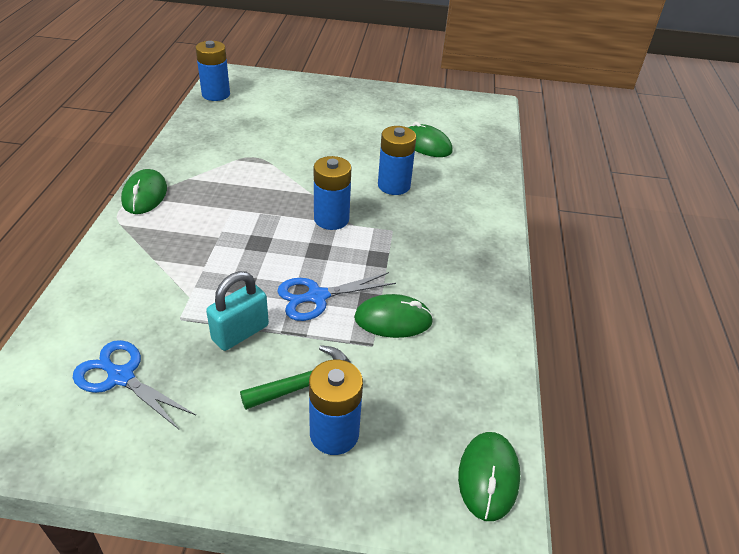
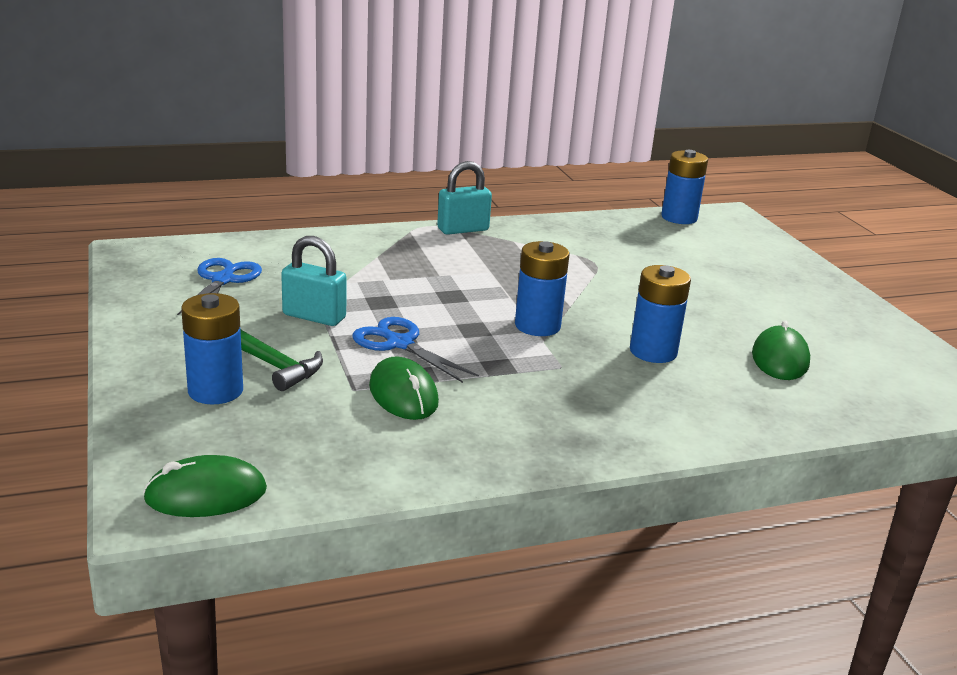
camera: 65 degrees right, 15 degrees down
green mouse [121,169,167,214] -> turquoise padlock [437,161,492,235]

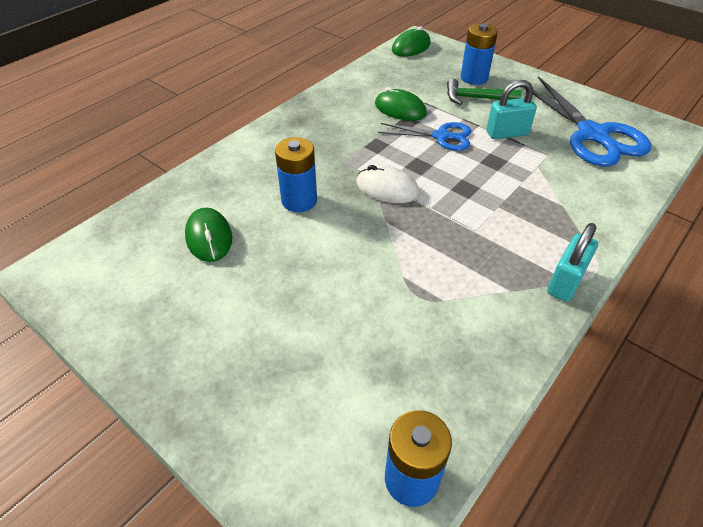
camera: 150 degrees right, 20 degrees up
blue scissors [177,258,262,315] -> blue scissors [533,76,651,166], size x1.73
blue battery [515,241,570,336] -> white mouse [356,165,419,203]

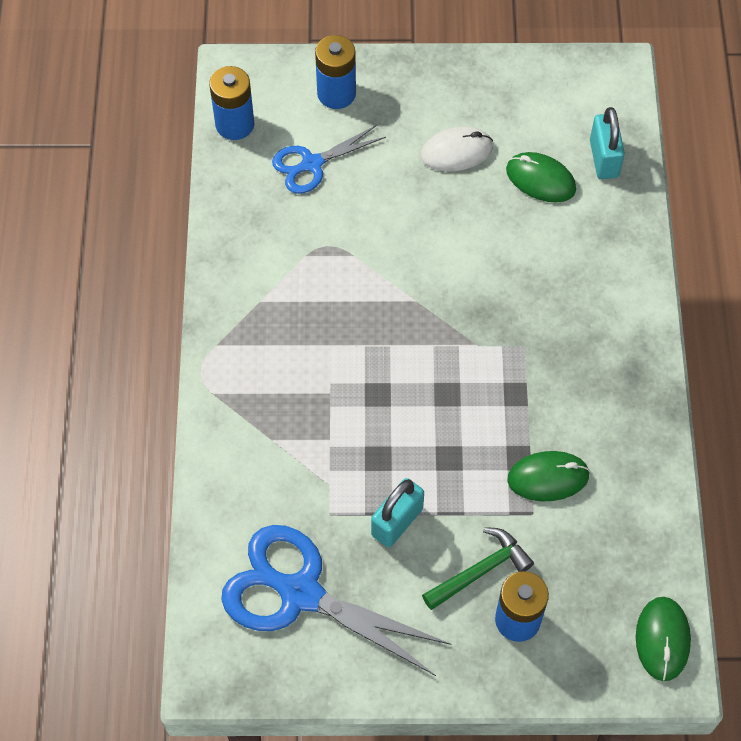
camera: 140 degrees right, 15 degrees up
blue battery [275,137,317,212] -> blue battery moved to [315,35,356,109]
white mouse [356,165,419,203] -> white mouse moved to [421,127,493,171]
blue scissors [378,122,471,151] -> blue scissors moved to [272,125,386,194]
turquoise padlock [547,223,598,302] -> turquoise padlock moved to [590,107,625,179]

